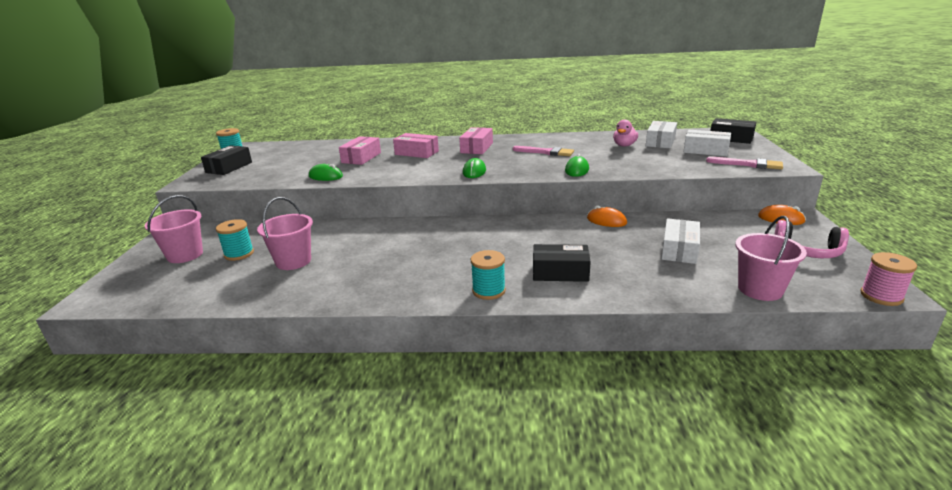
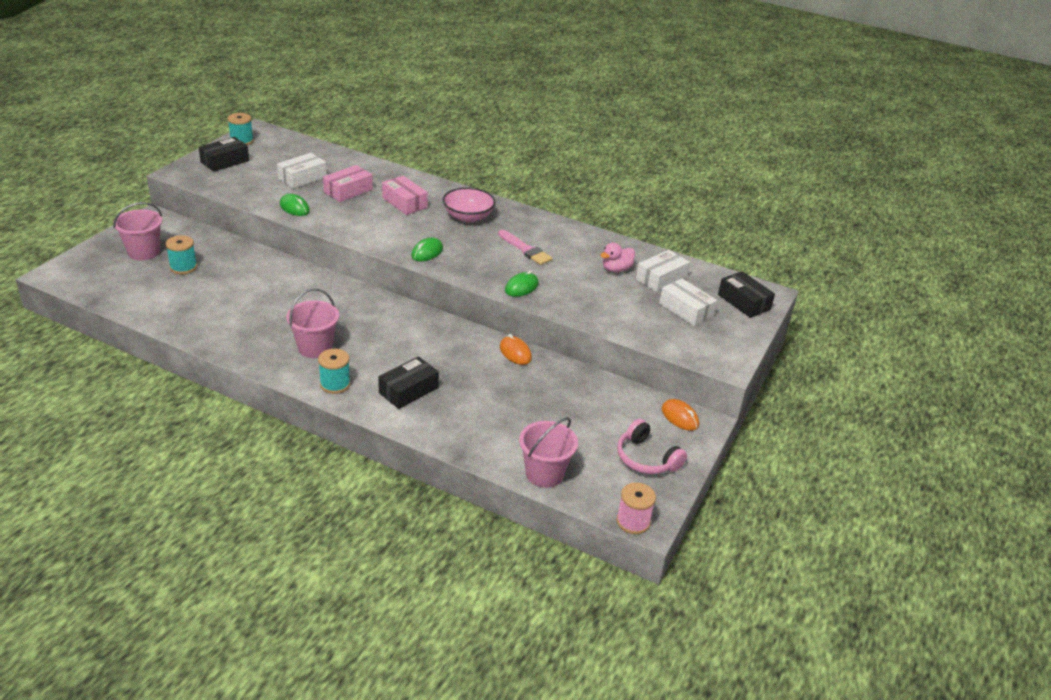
camera: 20 degrees right, 10 degrees up
pink bucket [257,197,313,270] -> pink bucket moved to [286,288,339,358]
pink box [459,127,493,154] -> pink bowl [442,187,495,222]
black box [533,244,591,282] -> black box turned 75 degrees counterclockwise [378,356,439,409]
white box [661,218,700,264] -> white box moved to [277,153,327,189]
pink brush [706,157,783,170] -> none

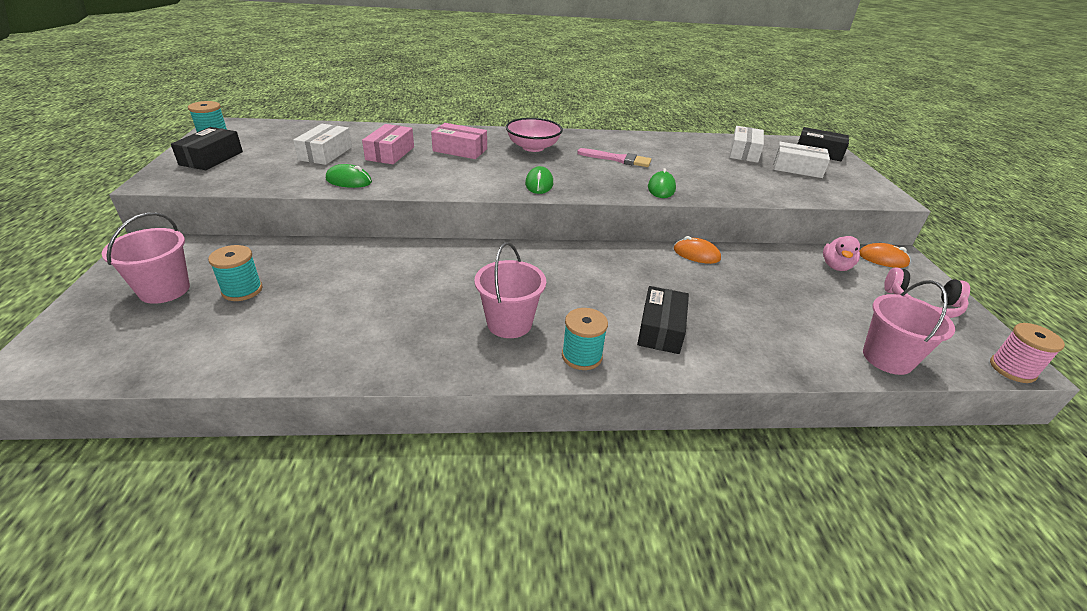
camera: 30 degrees left, 0 degrees up
pink duck [600,243,635,273] -> pink duck moved to [823,236,860,271]

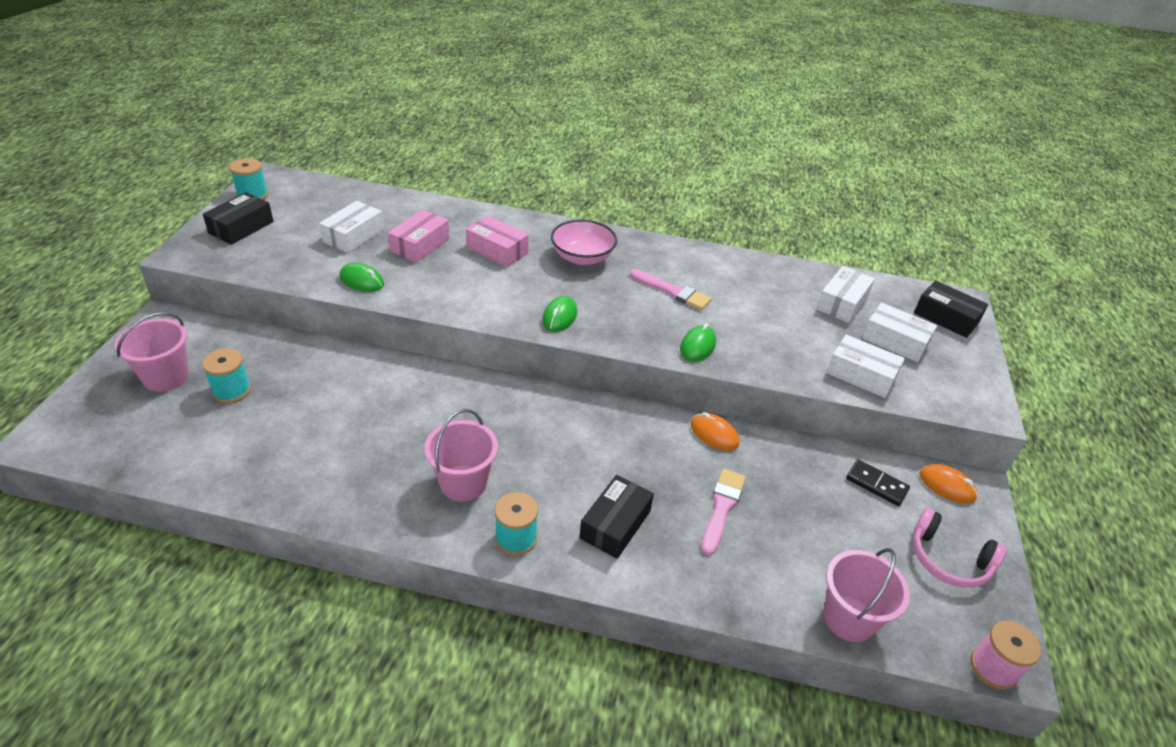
camera: 15 degrees right, 5 degrees up
pink duck [823,236,860,271] -> black domino [846,459,910,506]
none -> pink brush [701,468,746,555]
none -> white box [826,334,905,398]

